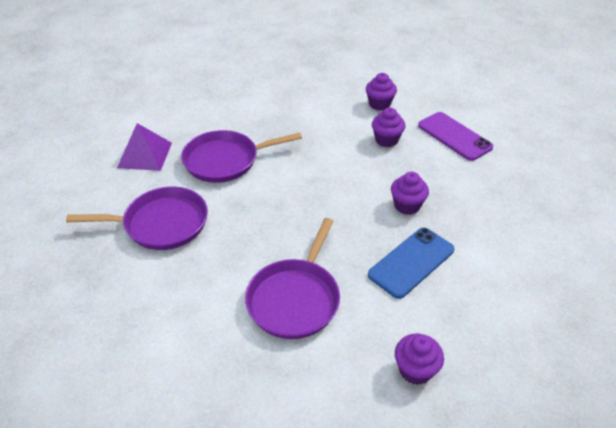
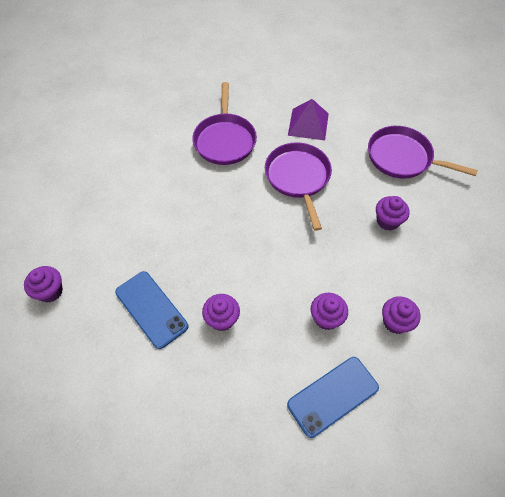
camera: 95 degrees right, 15 degrees up
purple pan [245,218,340,339] -> purple pan moved to [368,126,478,178]
purple phone [418,112,493,161] -> blue phone [287,357,379,438]
none -> purple cupcake [376,196,409,230]

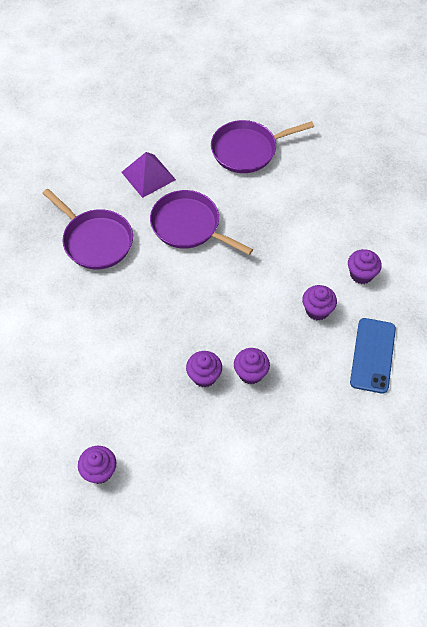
camera: 45 degrees left, 0 degrees up
blue phone [115,271,188,349] -> none
purple cupcake [376,196,409,230] -> purple cupcake moved to [186,351,222,387]

